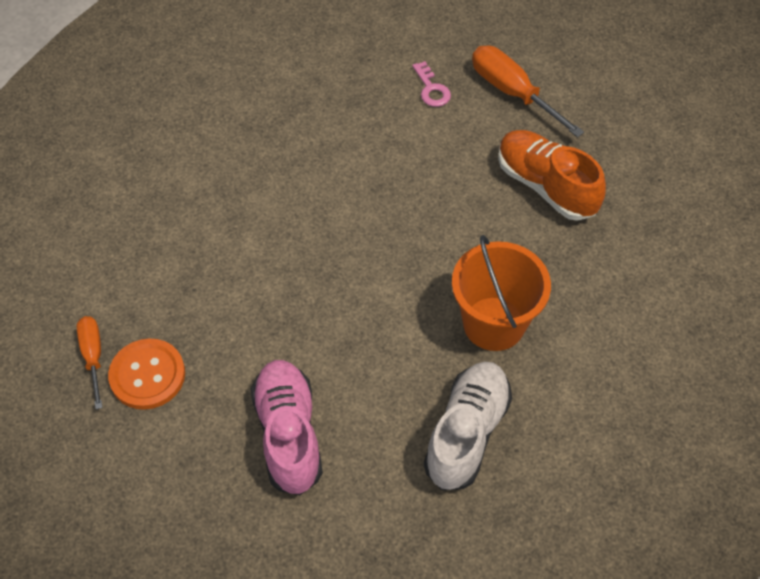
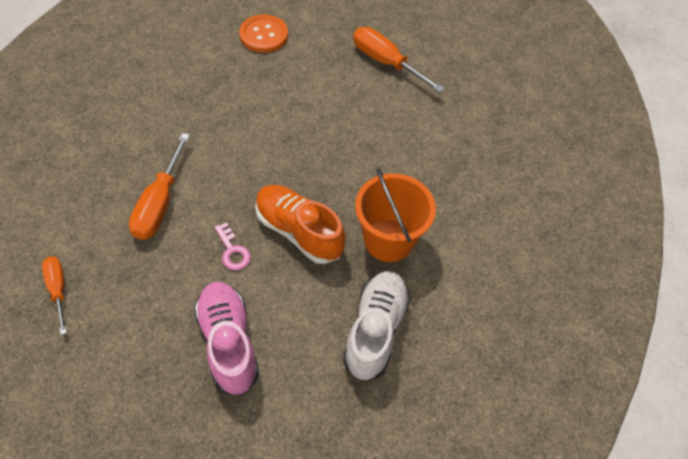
camera: 10 degrees left, 0 degrees up
orange button [108,339,185,410] -> orange button moved to [239,15,288,53]
pink key [412,61,451,107] -> pink key moved to [214,222,251,270]
orange shoe [498,130,606,221] -> orange shoe moved to [255,185,346,264]
none -> orange screwdriver [129,133,190,240]

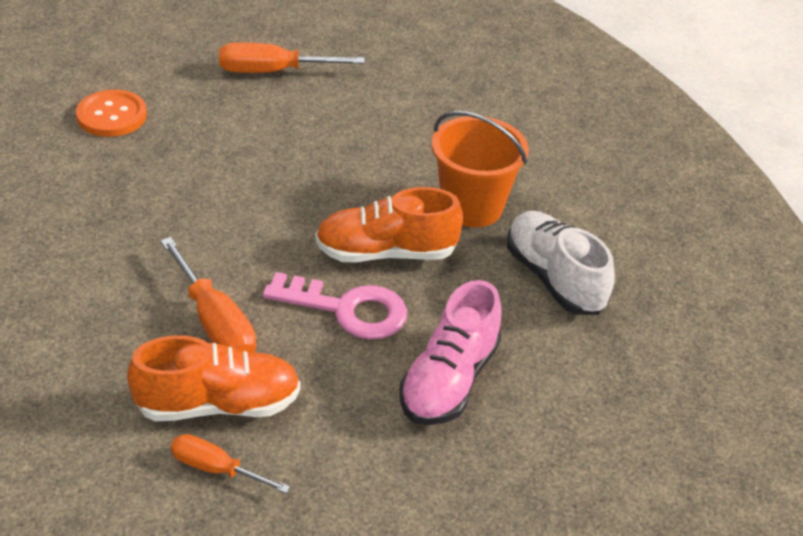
camera: 45 degrees left, 15 degrees down
pink shoe [194,282,259,395] -> pink shoe turned 90 degrees counterclockwise [399,280,502,425]
pink key [214,222,251,270] -> pink key [263,272,407,339], size x1.89
none -> orange shoe [127,335,301,421]

